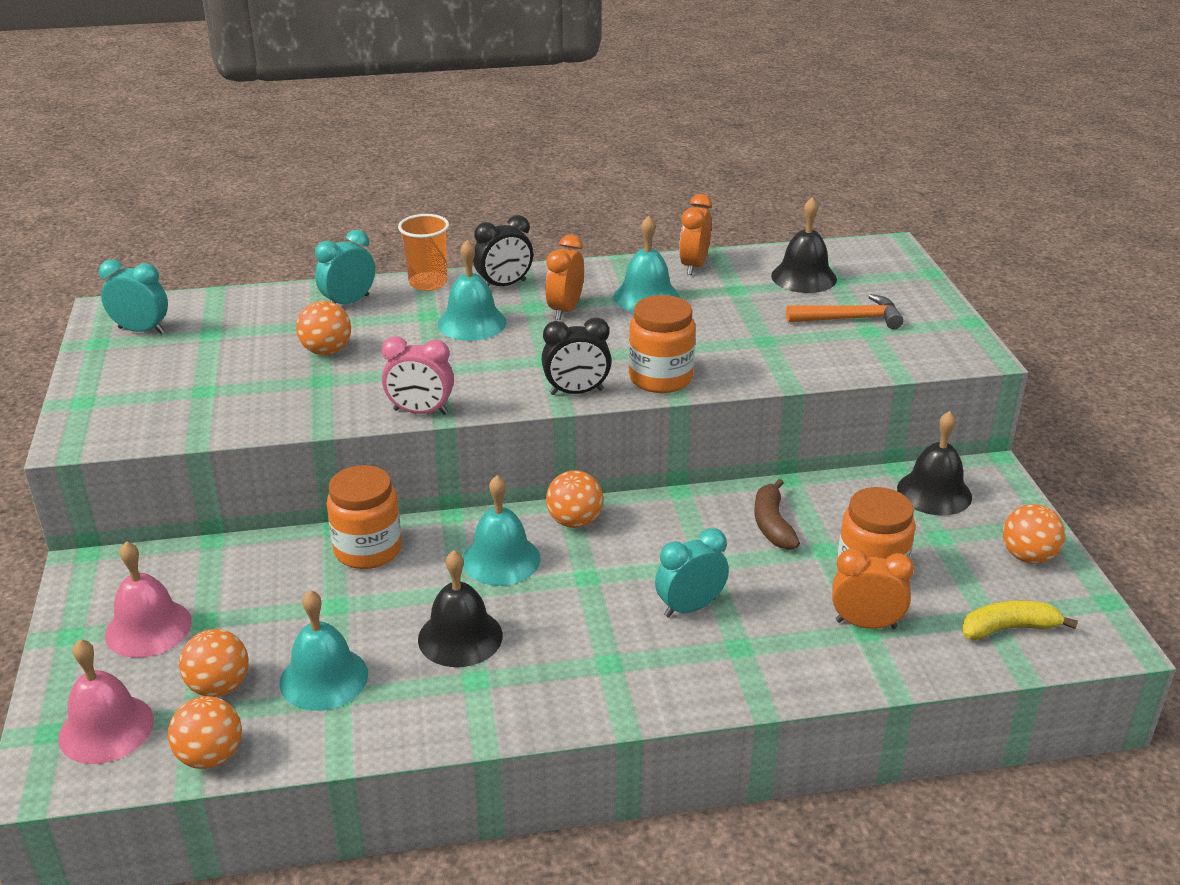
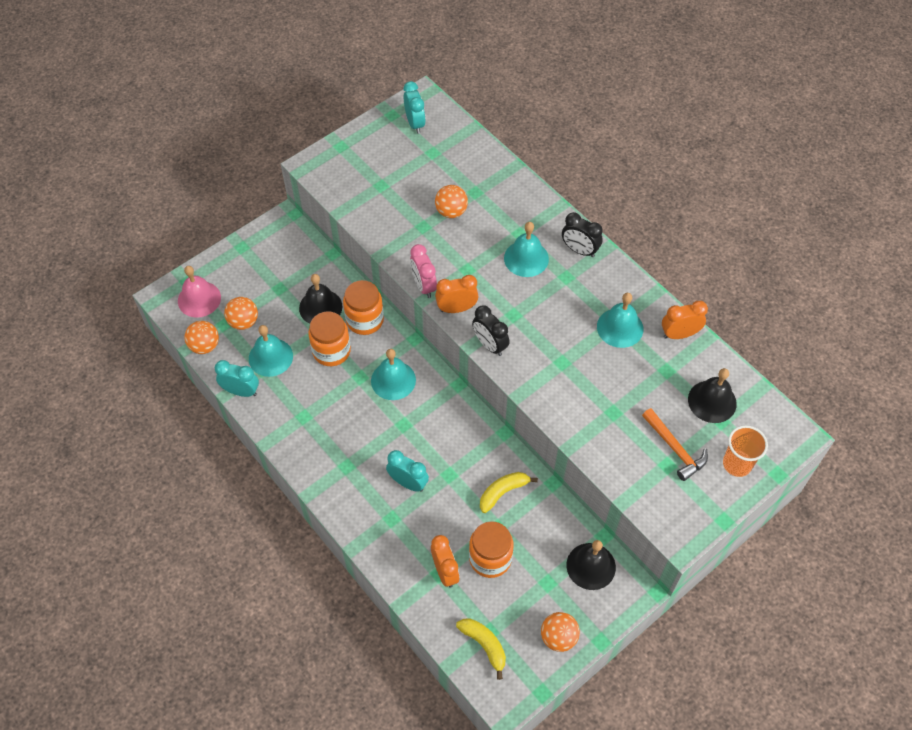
camera: 60 degrees right, 25 degrees up
pink bell [105,541,192,658] -> none
turquoise clock [315,230,375,304] -> turquoise clock moved to [215,360,259,397]
orange cup [398,214,449,291] -> orange cup moved to [723,425,768,477]
black bell [418,550,503,667] -> black bell moved to [299,274,342,324]
orange clock [545,235,584,320] -> orange clock moved to [435,275,479,313]
orange ball [546,470,603,528] -> none
orange jar [629,295,696,393] -> orange jar moved to [308,311,351,366]
brown banana [754,479,800,550] -> yellow banana [480,472,538,513]

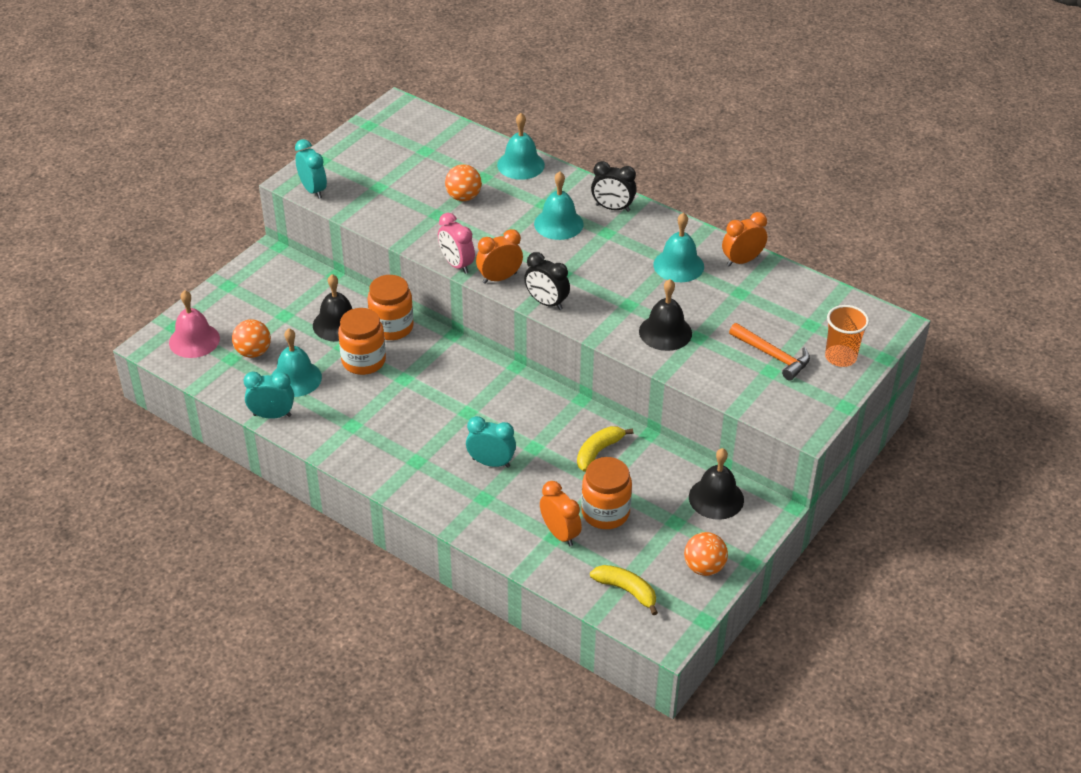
camera: 15 degrees left, 15 degrees down
orange ball [185,321,219,354] -> none
turquoise bell [371,349,416,400] -> turquoise bell moved to [497,113,545,180]
turquoise clock [404,81,426,134] -> turquoise clock moved to [295,139,327,199]
black bell [688,368,737,423] -> black bell moved to [639,279,692,351]

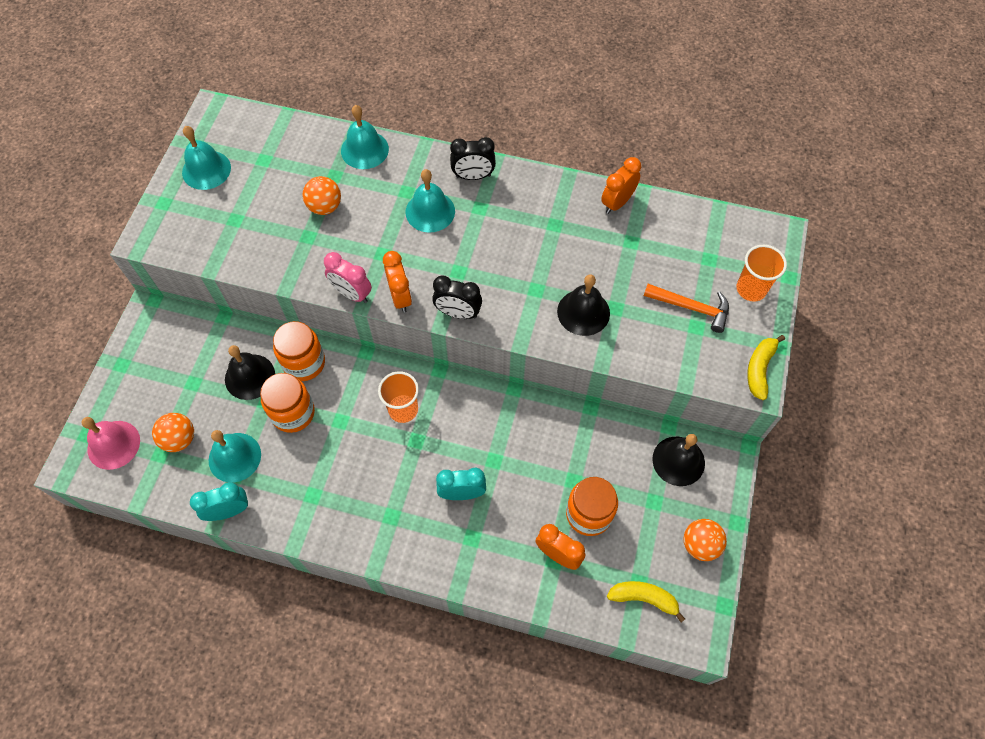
camera: 20 degrees left, 20 degrees up
turquoise clock [295,139,327,199] -> none
orange clock [476,229,523,284] -> orange clock turned 120 degrees clockwise [383,251,412,312]
yellow banana [577,426,633,472] -> yellow banana moved to [747,335,785,400]
turquoise bell [653,212,704,282] -> turquoise bell moved to [182,126,231,190]
none -> orange cup [378,371,419,423]

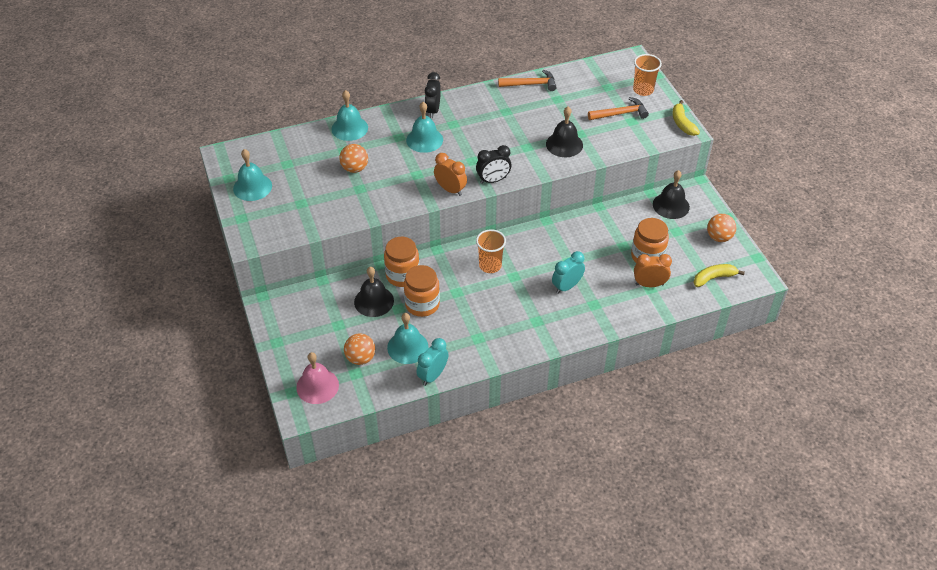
camera: 35 degrees left, 15 degrees down
pink clock [324,252,372,303] -> none
black clock [450,137,496,180] -> black clock turned 135 degrees clockwise [425,72,441,118]
orange clock [601,157,641,214] -> orange hammer [498,70,557,91]

